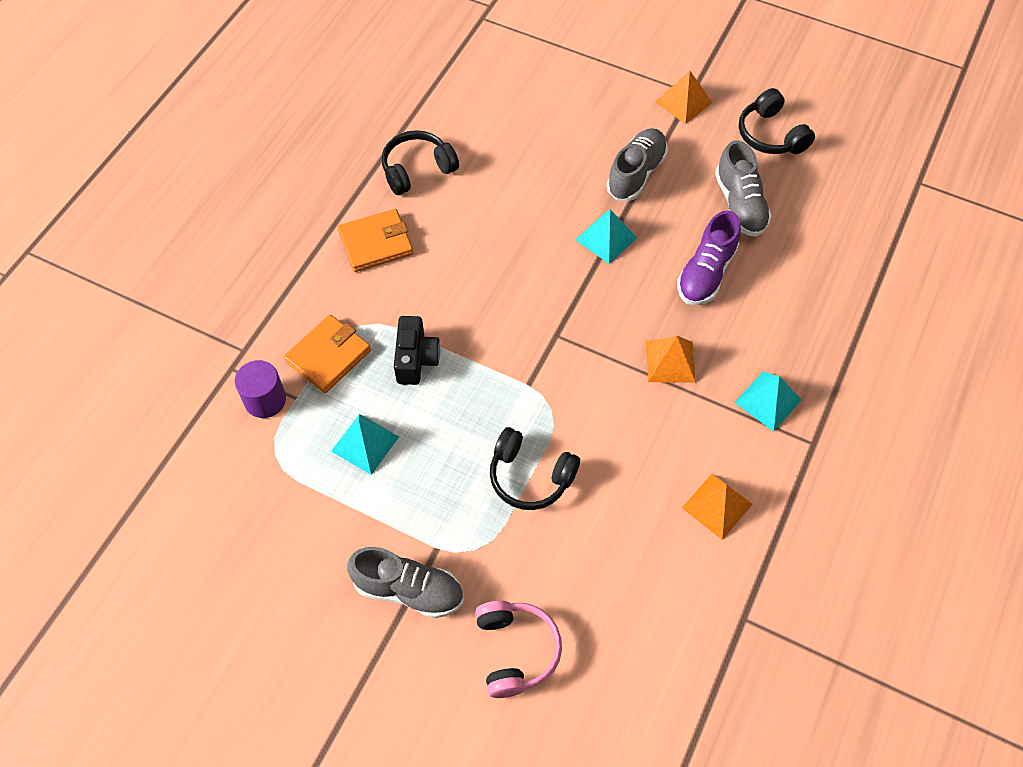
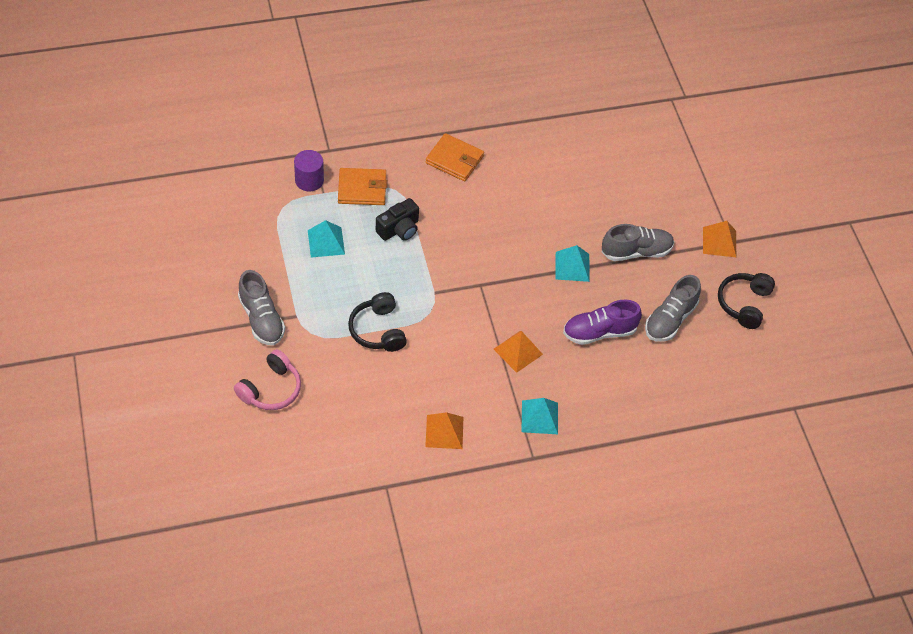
camera: 45 degrees right, 5 degrees down
black headphones [382,130,459,195] -> none

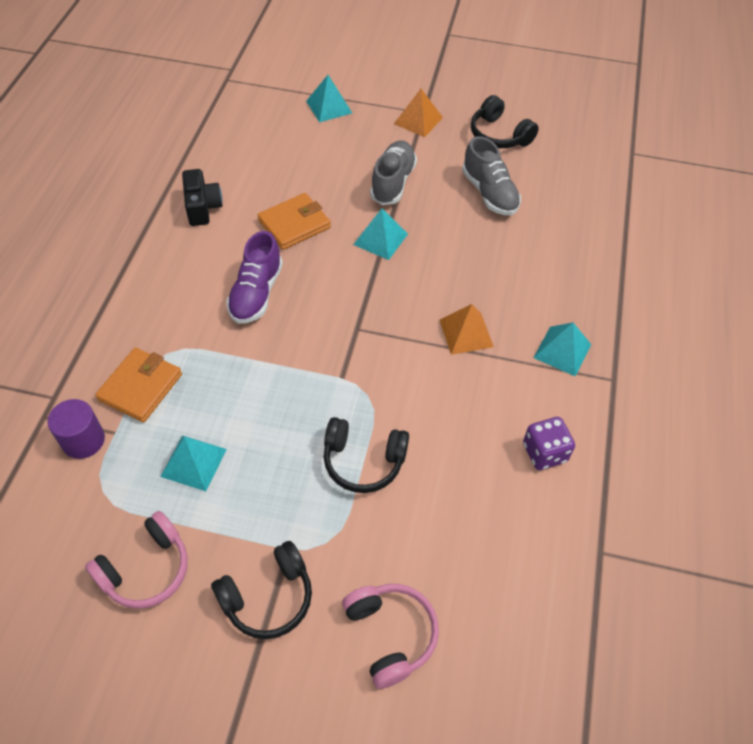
camera: 60 degrees left, 0 degrees up
grey shoe [238,270,285,345] -> black headphones [211,541,312,639]
black camera [376,198,419,241] -> black camera moved to [182,169,223,226]
orange pyramid [425,412,463,449] -> purple dice [523,417,575,470]
orange wallet [426,133,484,181] -> orange wallet moved to [258,193,331,250]
purple shoe [563,300,642,345] -> purple shoe moved to [226,231,283,324]
none -> pink headphones [85,511,188,609]
none -> turquoise pyramid [306,75,352,122]

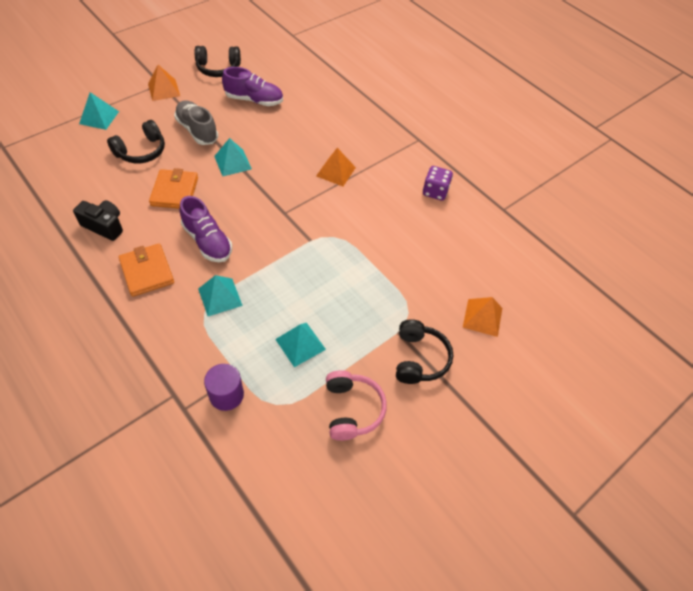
camera: 55 degrees left, 0 degrees up
orange wallet [95,348,182,423] -> orange wallet moved to [119,244,174,297]
black headphones [324,417,409,493] -> black headphones moved to [107,120,165,163]
pink headphones [342,584,439,689] -> orange pyramid [463,297,502,337]
grey shoe [462,136,521,215] -> purple shoe [222,67,283,106]
turquoise pyramid [533,322,591,376] -> turquoise pyramid moved to [198,275,243,316]

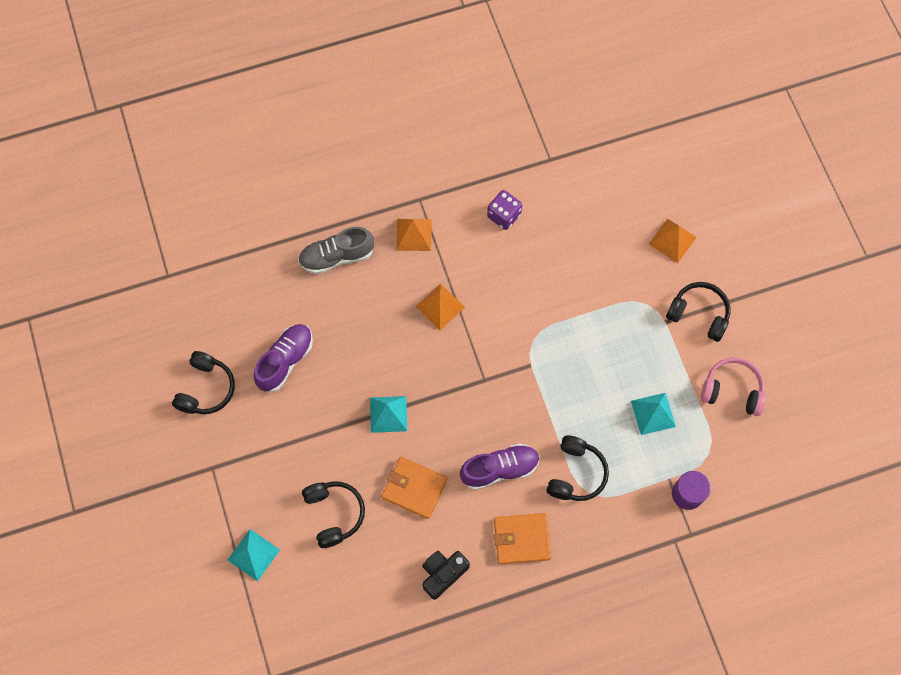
camera: 65 degrees left, 15 degrees up
orange pyramid [148,65,180,101] -> orange pyramid moved to [396,219,432,251]
grey shoe [174,100,218,145] -> grey shoe moved to [298,227,374,274]
turquoise pyramid [198,275,243,316] -> black headphones [546,435,609,501]

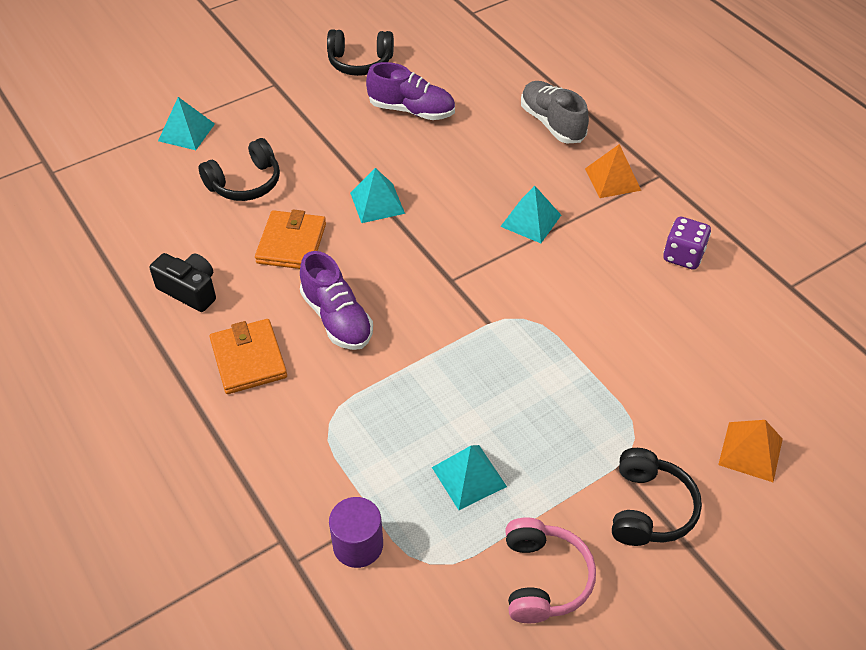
camera: 75 degrees right, 20 degrees down
orange pyramid [416,284,465,330] -> turquoise pyramid [500,186,561,243]
black headphones [546,435,609,501] -> none

